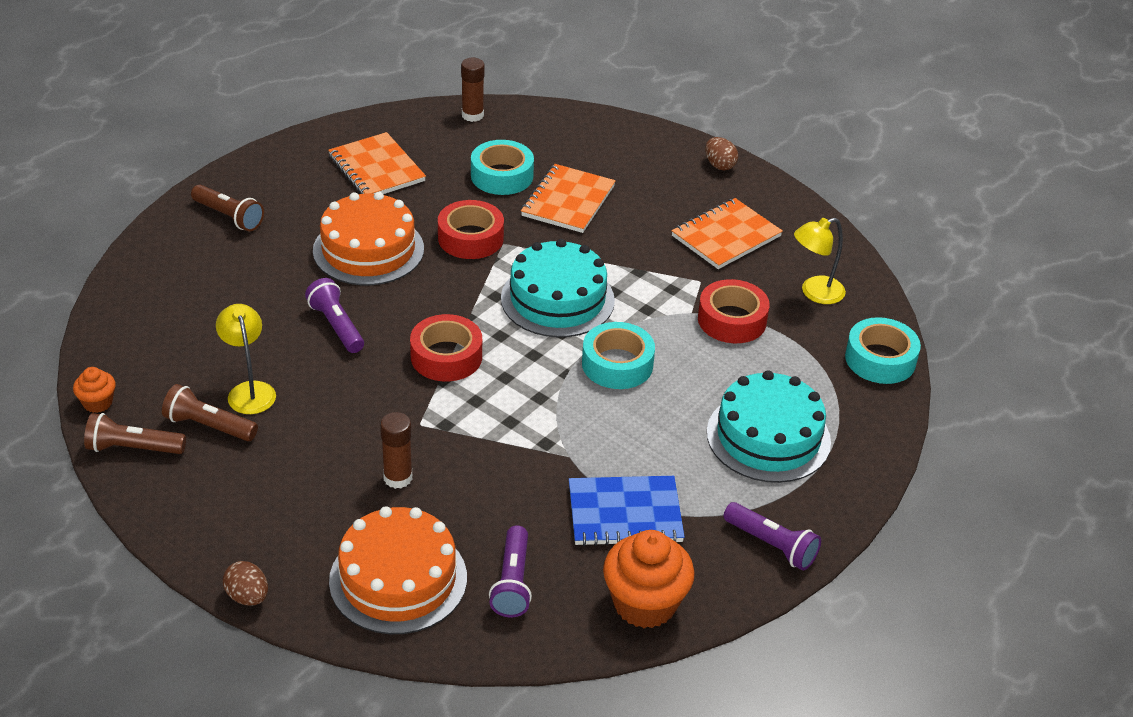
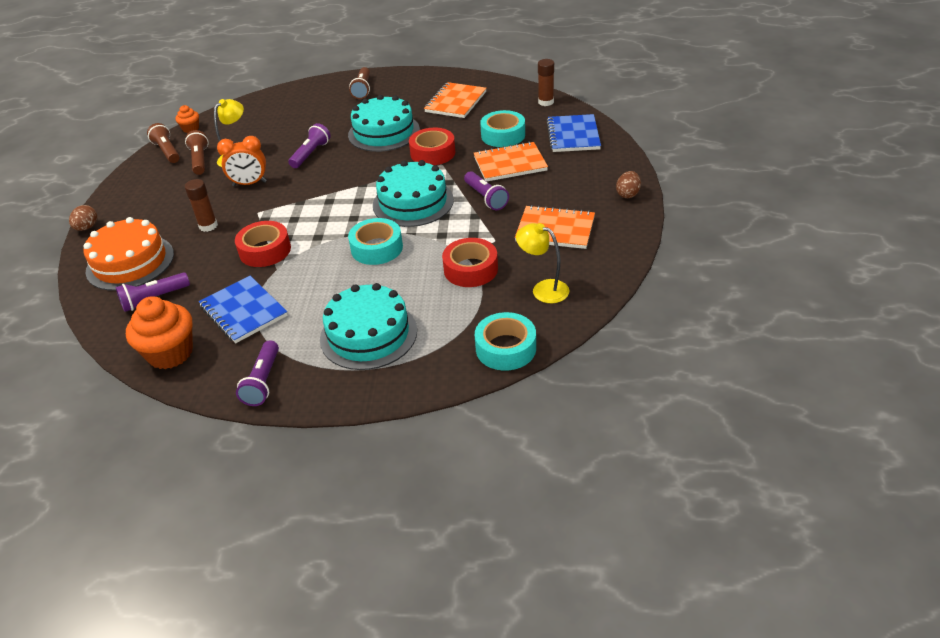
camera: 60 degrees right, 0 degrees up
orange cake [313,192,424,285] -> turquoise cake [348,95,420,152]
red tape [410,314,482,381] -> red tape moved to [235,221,291,267]
none -> orange clock [217,136,267,186]
none -> purple flashlight [464,171,509,210]
none -> blue notebook [547,114,601,152]

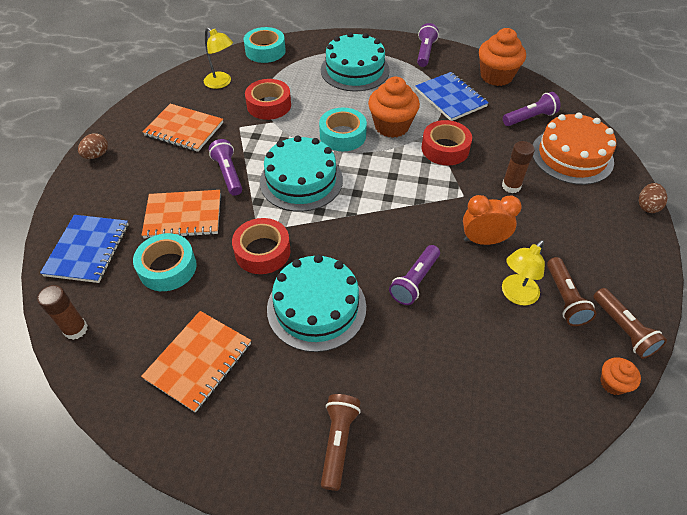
camera: 175 degrees left, 10 degrees up
none -> orange cupcake [368,77,420,138]

